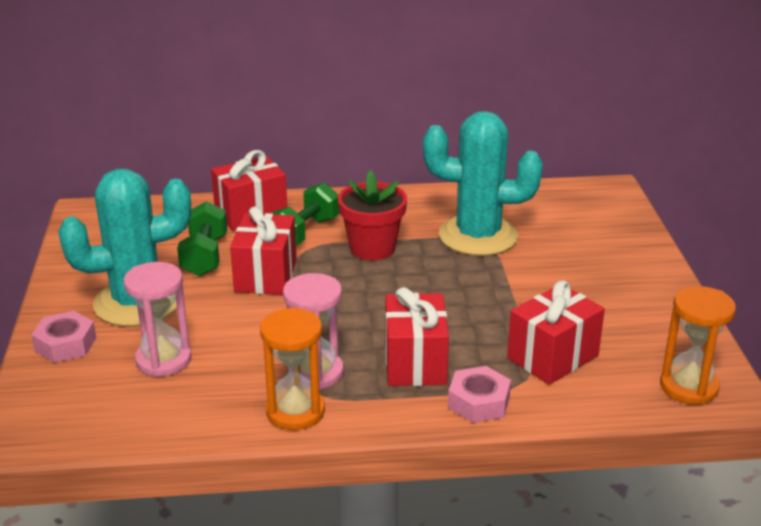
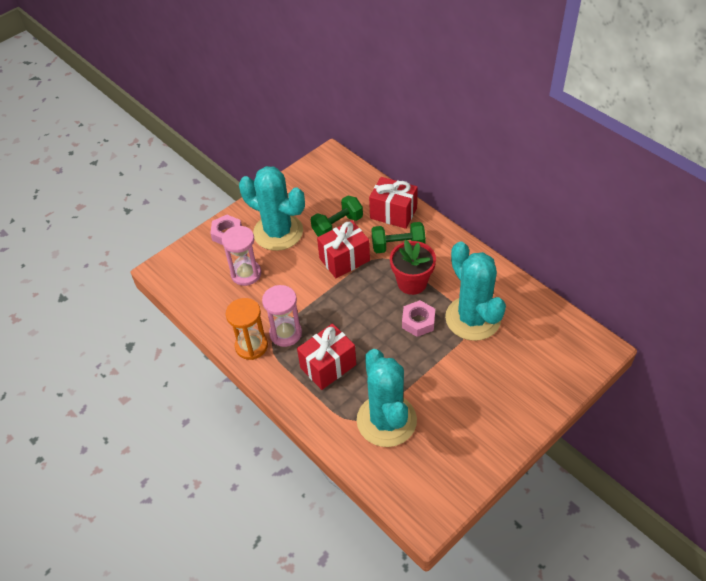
camera: 55 degrees right, 20 degrees up
pink nut [448,366,511,423] -> pink nut moved to [402,300,435,337]
red gift [507,280,605,385] -> turquoise cactus [357,349,417,447]
orange hourglass [660,286,736,405] -> none

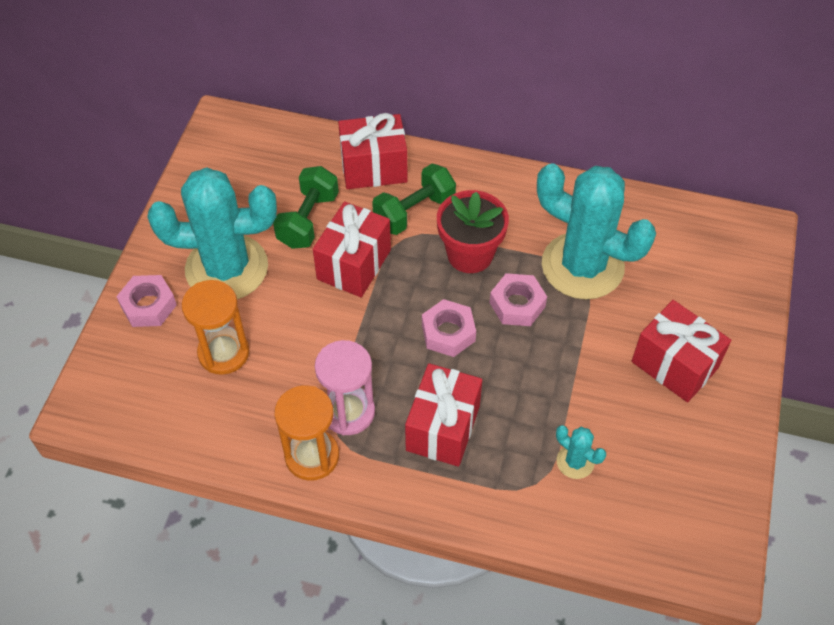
camera: 35 degrees left, 5 degrees up
pink hourglass [222,225,261,286] -> orange hourglass [182,280,249,375]
turquoise cactus [357,349,417,447] -> turquoise cactus [556,425,606,479], size x0.41
none -> pink nut [422,299,476,357]
none -> red gift [632,300,731,402]

